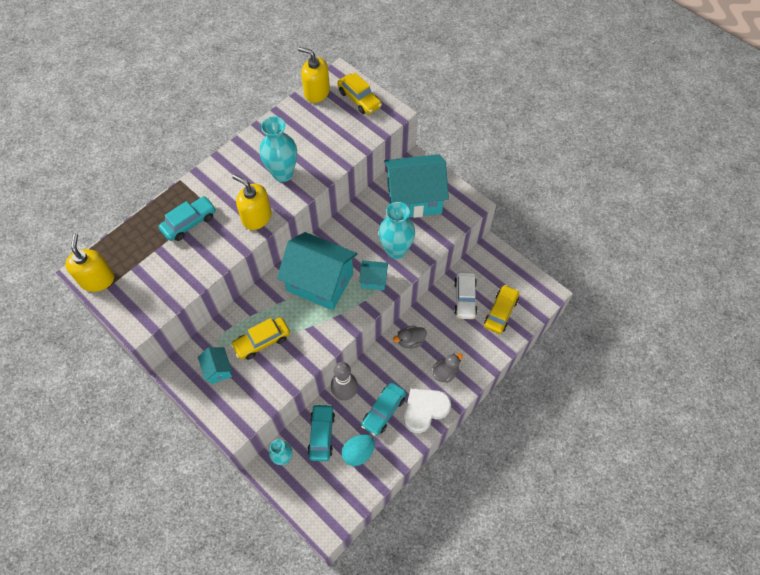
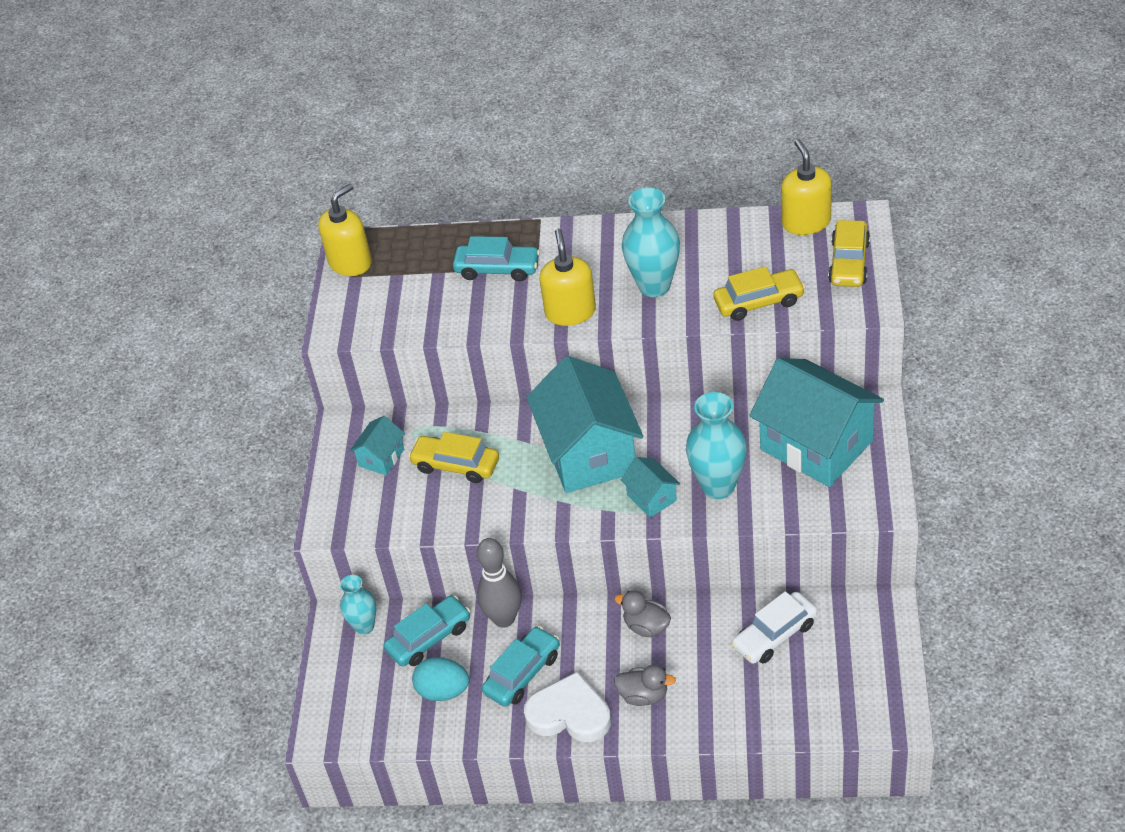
camera: 55 degrees right, 15 degrees down
turquoise car [361,382,406,436] -> turquoise car turned 135 degrees clockwise [482,626,560,707]
yellow car [484,285,519,334] -> yellow car moved to [713,266,806,321]

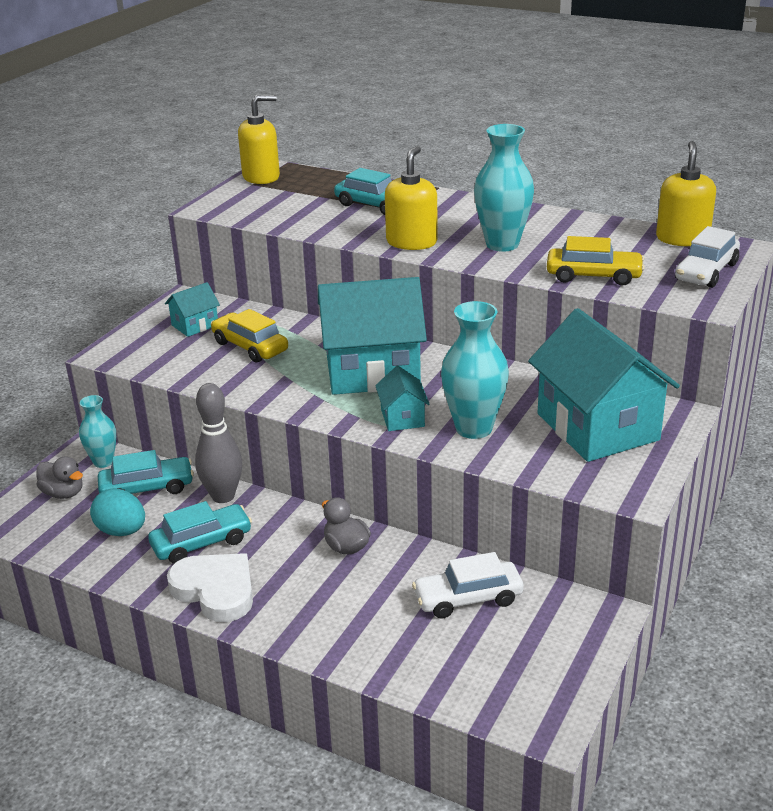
camera: 20 degrees right, 15 degrees down
turquoise house [526,356,644,493] -> turquoise house turned 75 degrees clockwise [318,277,427,395]
grey duck [614,665,676,706] -> grey duck moved to [36,456,83,499]
yellow car [828,220,870,287] -> white car [675,226,740,288]

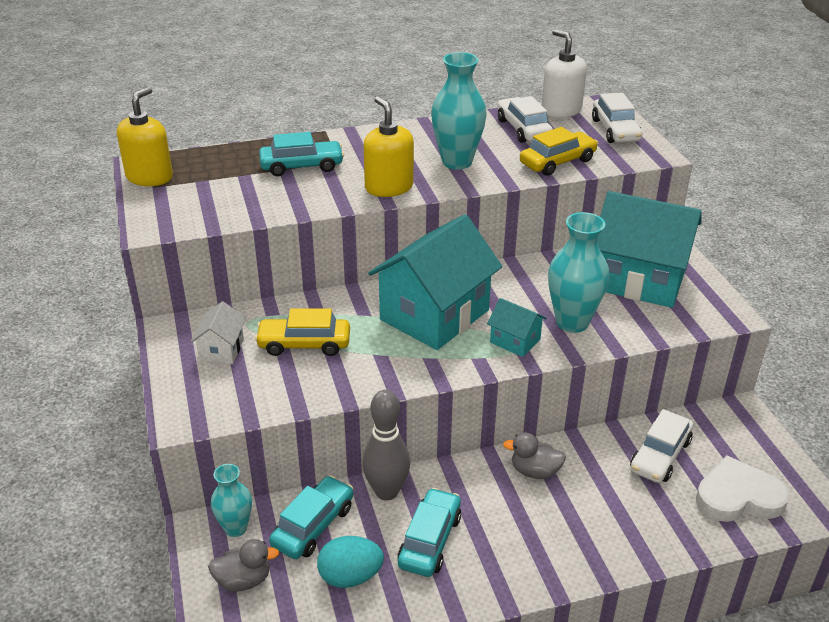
camera: 45 degrees left, 5 degrees up
turquoise house [165,282,220,337] -> white house [191,301,246,364]
white heart [167,553,253,622] -> white heart moved to [696,455,790,522]
yellow soap dispenser [656,141,716,246] -> white soap dispenser [542,29,587,118]
none -> white car [497,96,553,143]

